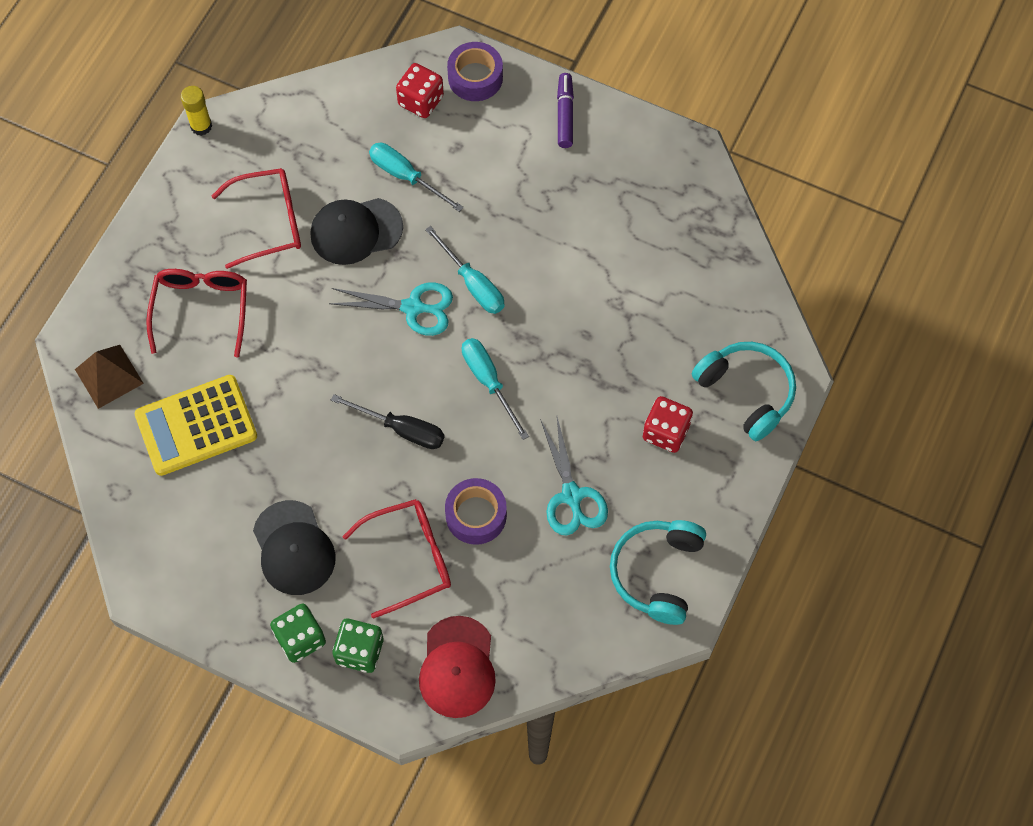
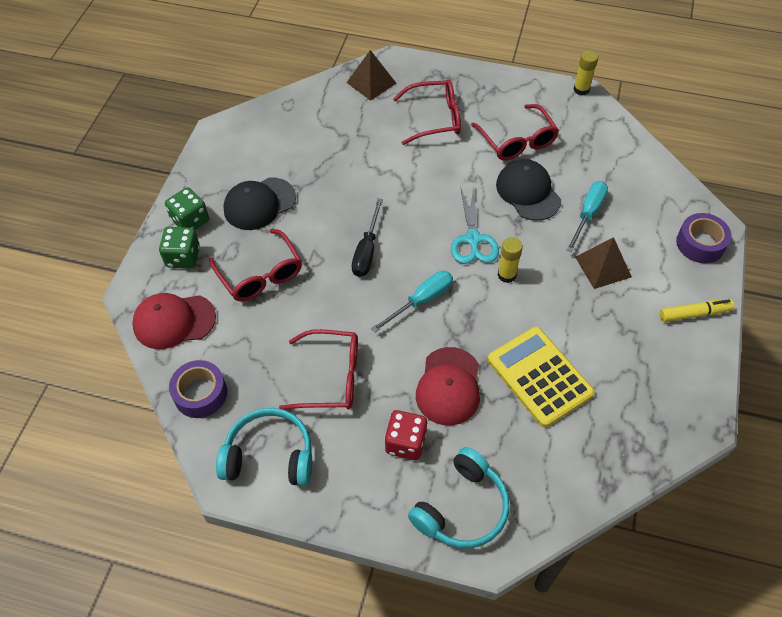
camera: 80 degrees right, 10 degrees down
yellow calculator [135,375,257,476] -> yellow calculator moved to [488,327,595,427]
red dice [396,63,444,118] -> none
turquoise screwdriver [425,226,505,314] -> yellow glue stick [498,237,523,283]
purple tape [445,478,507,545] -> purple tape moved to [169,360,227,418]
turquoise scissors [540,417,608,536] -> red glasses [279,329,358,410]
purple marker [557,73,574,148] -> yellow marker [660,299,734,322]
none -> red cap [416,347,480,426]
none -> brown pyramid [575,237,632,289]

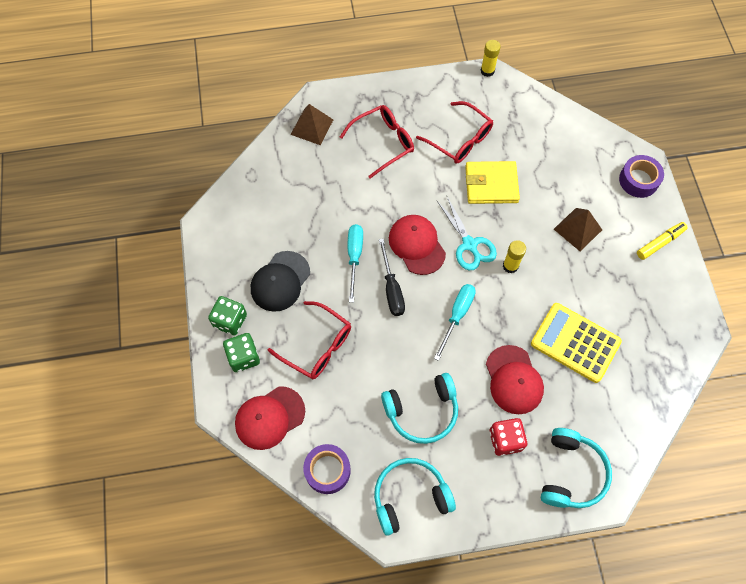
camera: 25 degrees left, 10 degrees up
red glasses [279,329,358,410] -> turquoise headphones [381,373,458,444]
black cap [496,159,561,221] -> yellow wallet [465,161,520,204]
turquoise screwdriver [566,181,608,252] -> turquoise screwdriver moved to [348,224,363,303]
none -> red cap [389,215,446,275]

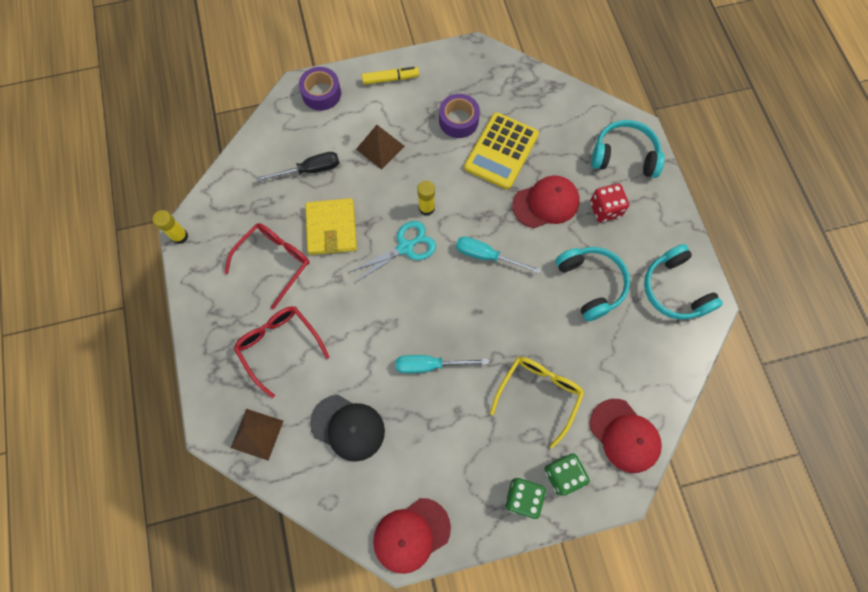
camera: 95 degrees left, 5 degrees up
black cap [251,251,310,312] -> black cap moved to [310,395,385,462]
red glasses [267,301,351,379] -> yellow glasses [490,357,584,448]
purple tape [303,444,351,494] -> purple tape moved to [439,94,480,138]
black screwdriver [379,239,405,316] -> black screwdriver moved to [256,152,339,182]
red cap [389,215,446,275] -> red cap moved to [373,498,451,574]
yellow marker [637,222,688,260] -> yellow marker turned 120 degrees clockwise [362,67,419,85]

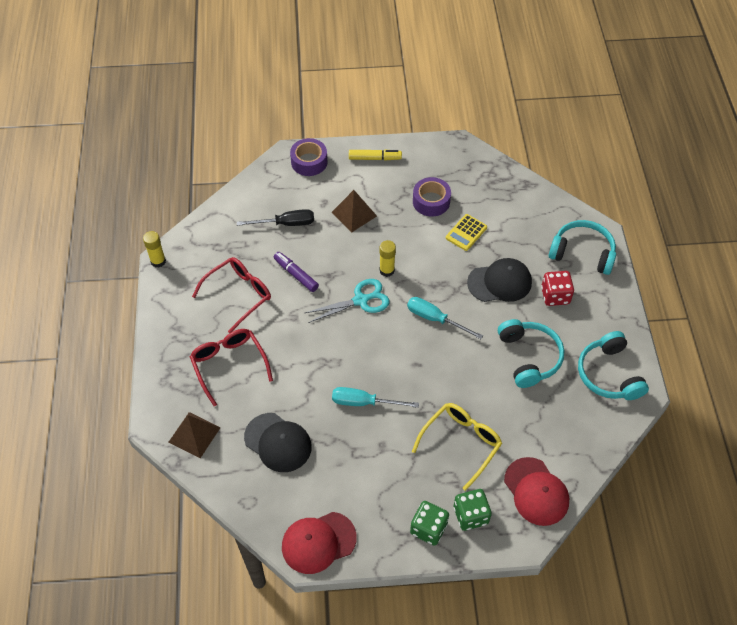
camera: 10 degrees right, 15 degrees down
yellow wallet [305,198,357,255] -> purple marker [274,252,319,292]
yellow calculator [464,112,539,189] -> yellow calculator [446,214,487,251], size x0.55
red cap [512,175,580,228] -> black cap [467,258,532,302]

